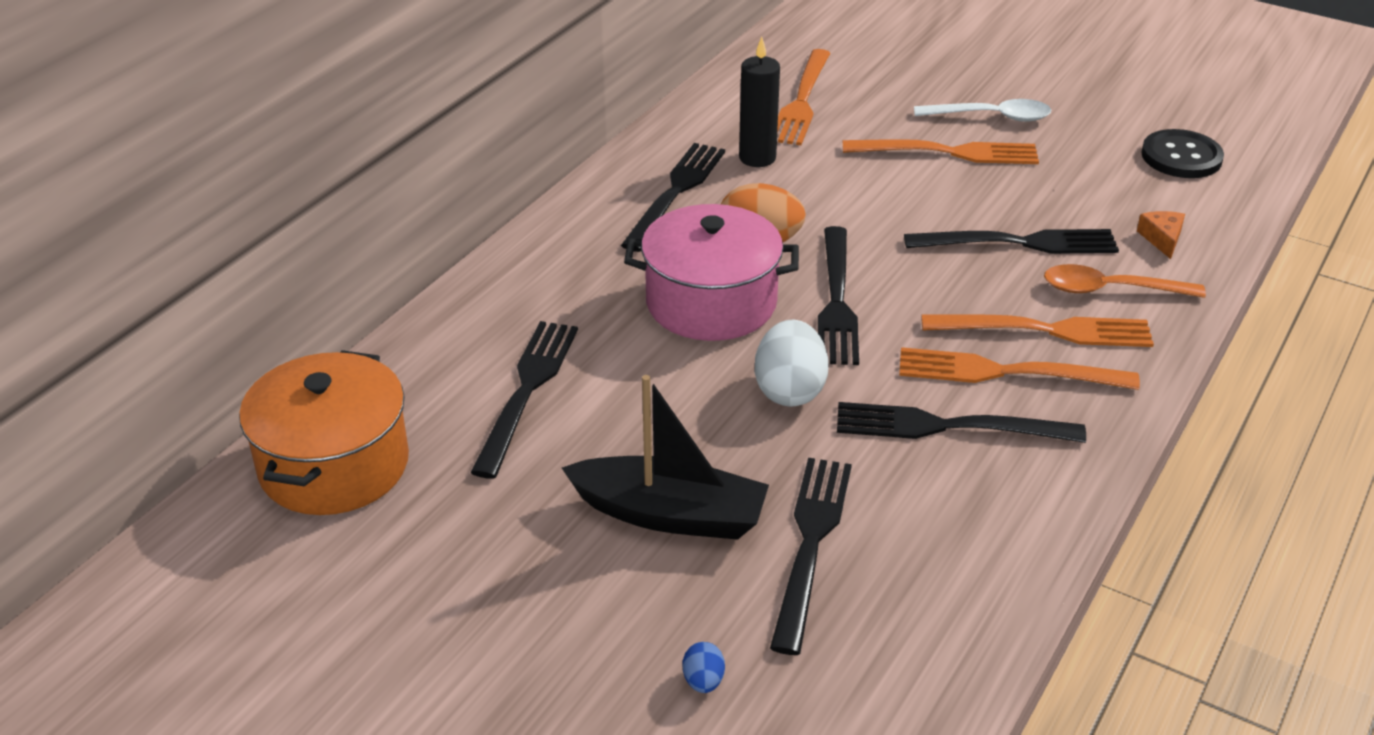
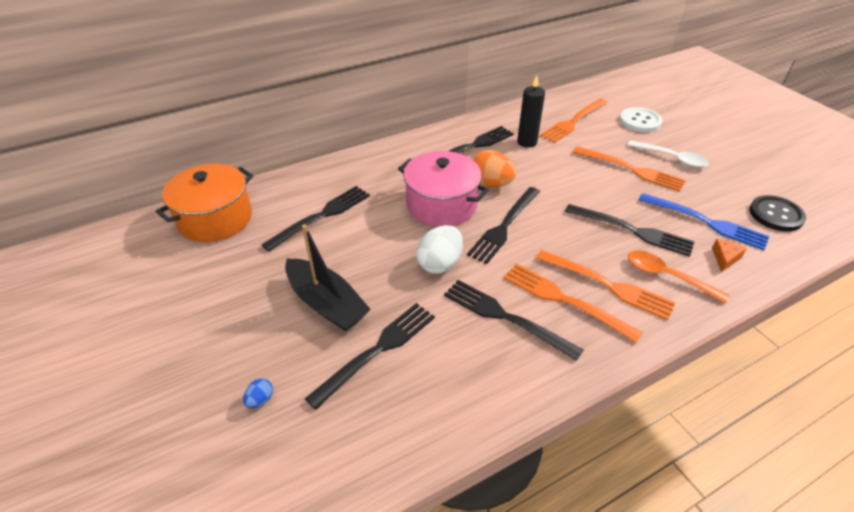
camera: 30 degrees right, 5 degrees up
none -> white button [619,107,662,132]
none -> blue fork [639,193,770,250]

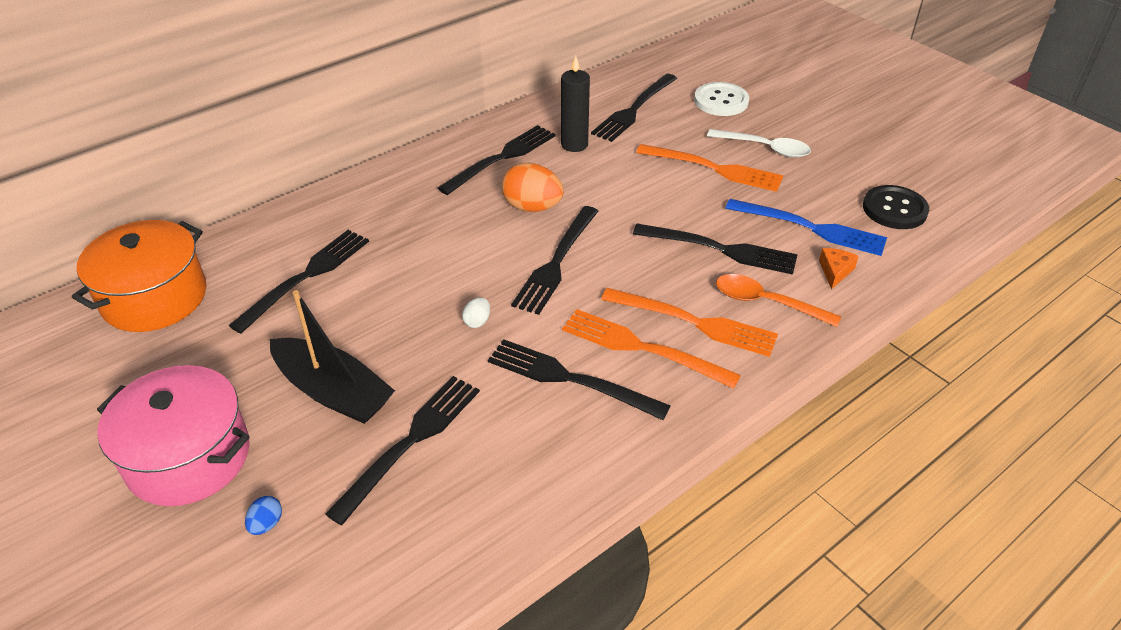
camera: 10 degrees left, 0 degrees up
pink pot [398,151,489,227] -> pink pot moved to [97,365,250,506]
white egg [416,225,463,274] -> white egg [462,297,490,328], size x0.47
orange fork [540,98,608,143] -> black fork [591,74,677,142]

